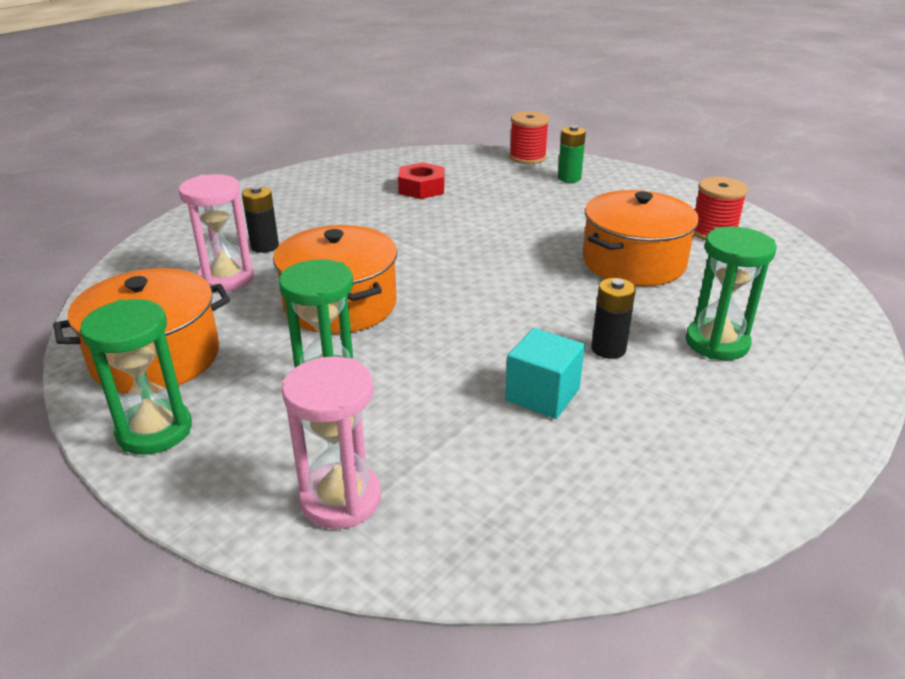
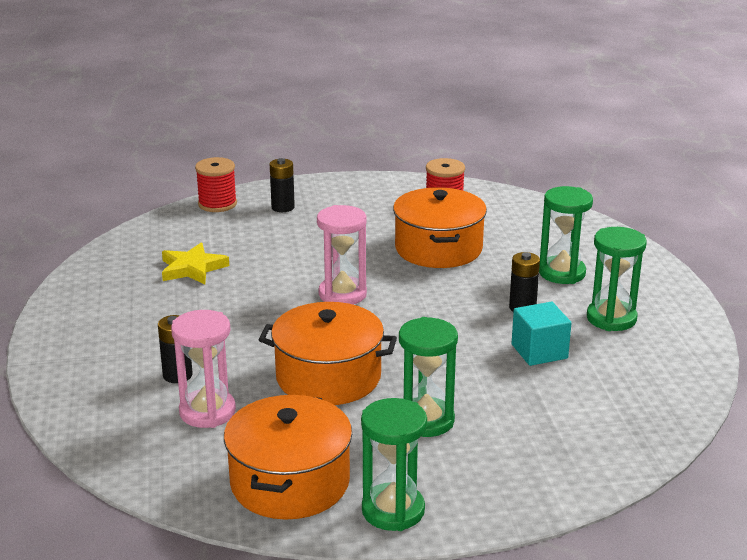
camera: 50 degrees left, 5 degrees down
pink hourglass [282,357,381,529] -> pink hourglass moved to [317,205,367,305]
red nut [398,162,445,199] -> yellow star [162,242,229,284]
green battery [558,125,586,183] -> black battery [270,158,295,212]
none -> green hourglass [587,227,647,331]

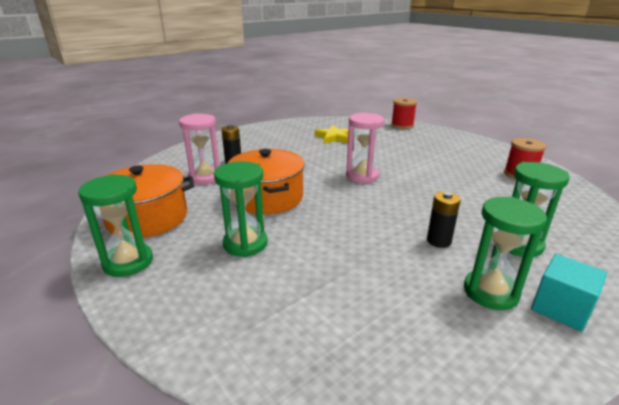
camera: 60 degrees right, 0 degrees up
black battery [270,158,295,212] -> none
orange pot [393,187,487,268] -> none
turquoise cube [512,302,571,366] -> turquoise cube moved to [531,254,607,332]

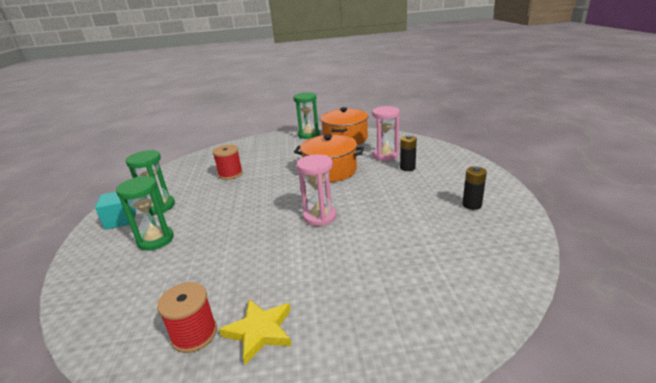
camera: 125 degrees right, 0 degrees up
green hourglass [214,161,268,257] -> none
yellow star [315,125,354,144] -> yellow star moved to [219,299,291,365]
red spool [391,98,417,129] -> red spool moved to [212,145,243,180]
black battery [427,191,461,248] -> black battery moved to [462,166,487,210]

